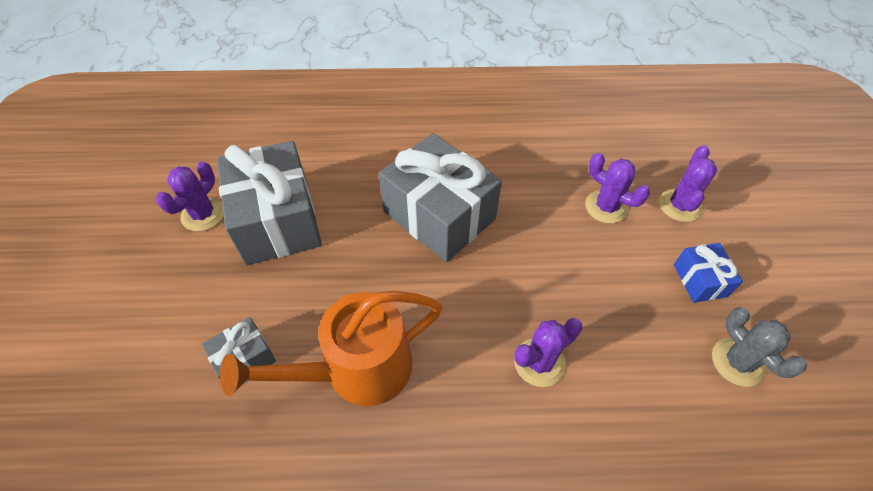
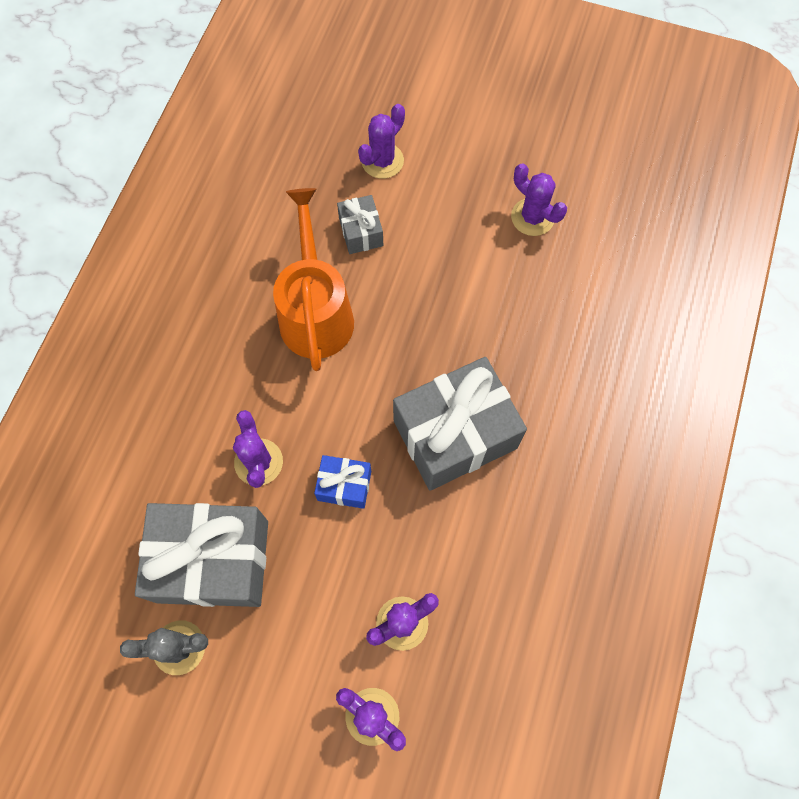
camera: 110 degrees right, 15 degrees up
grey gift [217,141,322,265] -> grey gift moved to [135,503,268,607]
blue gift [674,243,743,303] -> blue gift moved to [314,455,371,509]
none -> purple cactus [358,104,405,179]

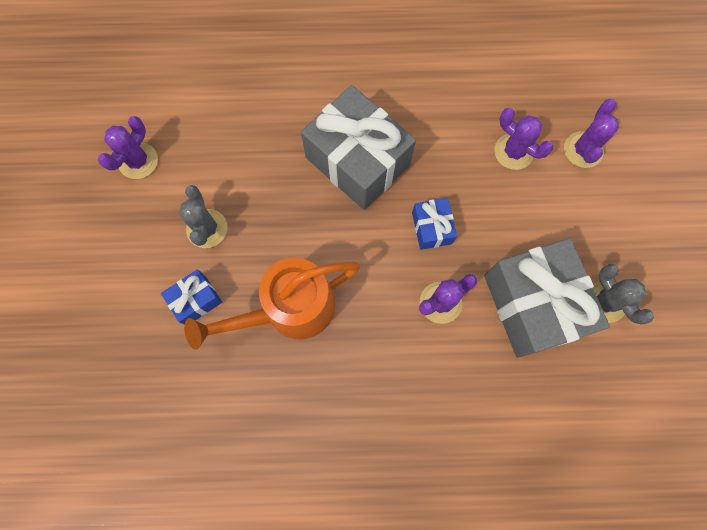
camera: 110 degrees left, 5 degrees up
grey gift [337,195,383,254] -> blue gift [161,269,222,325]
purple cactus [358,104,405,179] -> none
none -> grey cactus [179,185,227,248]

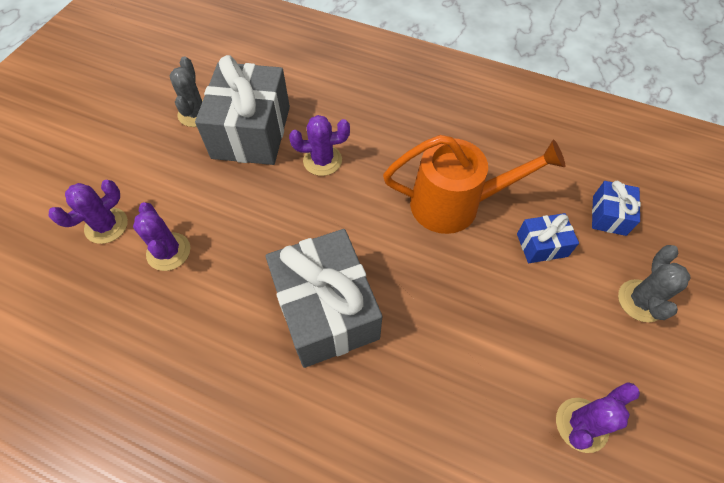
camera: 155 degrees left, 15 degrees down
grey cactus [179,185,227,248] -> grey cactus moved to [618,245,690,322]
blue gift [412,198,457,250] -> blue gift moved to [592,181,641,236]

